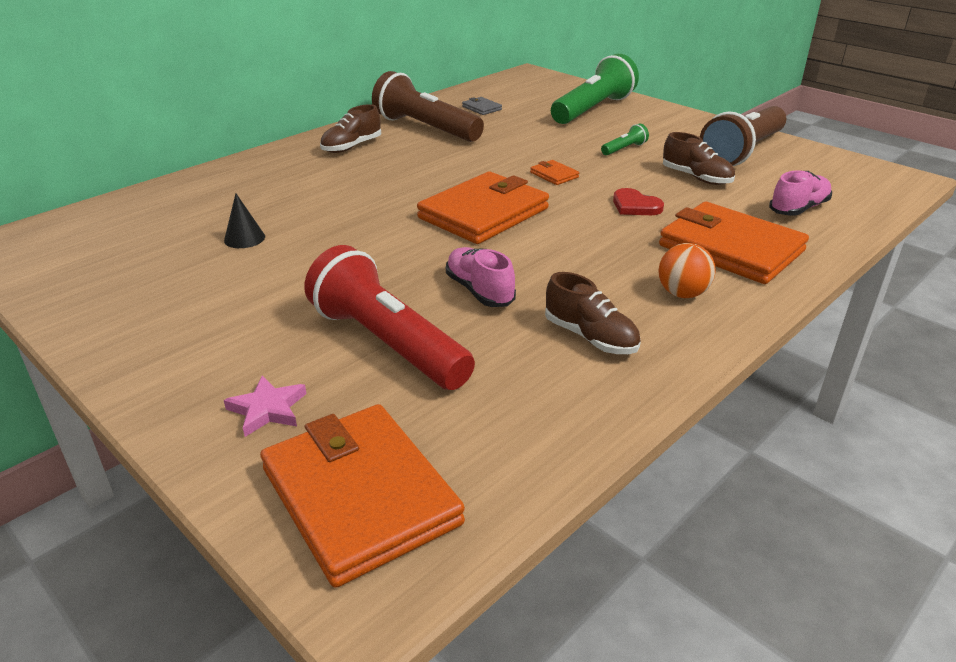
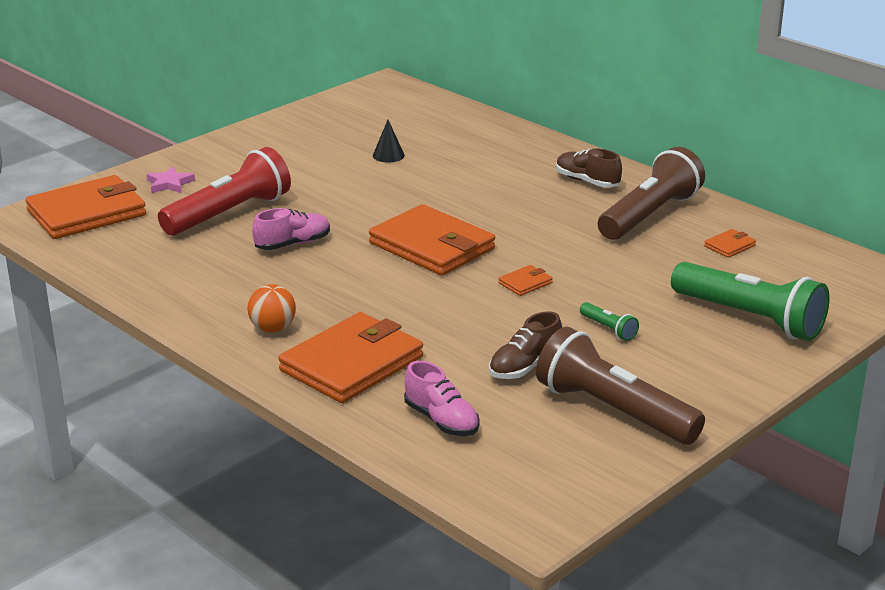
camera: 90 degrees right, 5 degrees down
grey wallet [462,97,502,115] -> orange wallet [704,229,756,258]
brown shoe [545,272,641,354] -> none
red heart [613,188,664,215] -> none

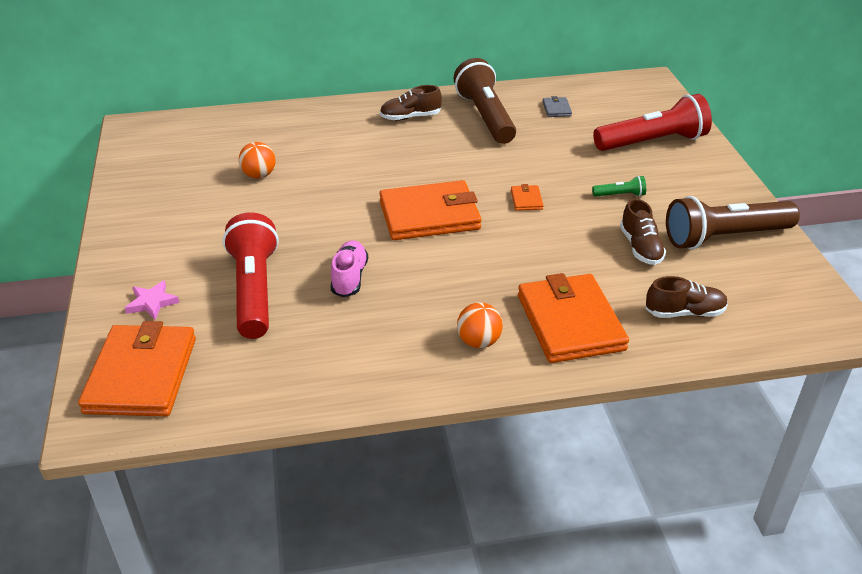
camera: 55 degrees left, 10 degrees up
black cone [373,120,405,162] -> orange ball [239,142,276,179]
pink shoe [404,361,480,436] -> brown shoe [646,276,728,318]
green flashlight [671,262,830,341] -> red flashlight [593,94,712,151]
orange wallet [704,229,756,258] -> grey wallet [543,96,572,117]

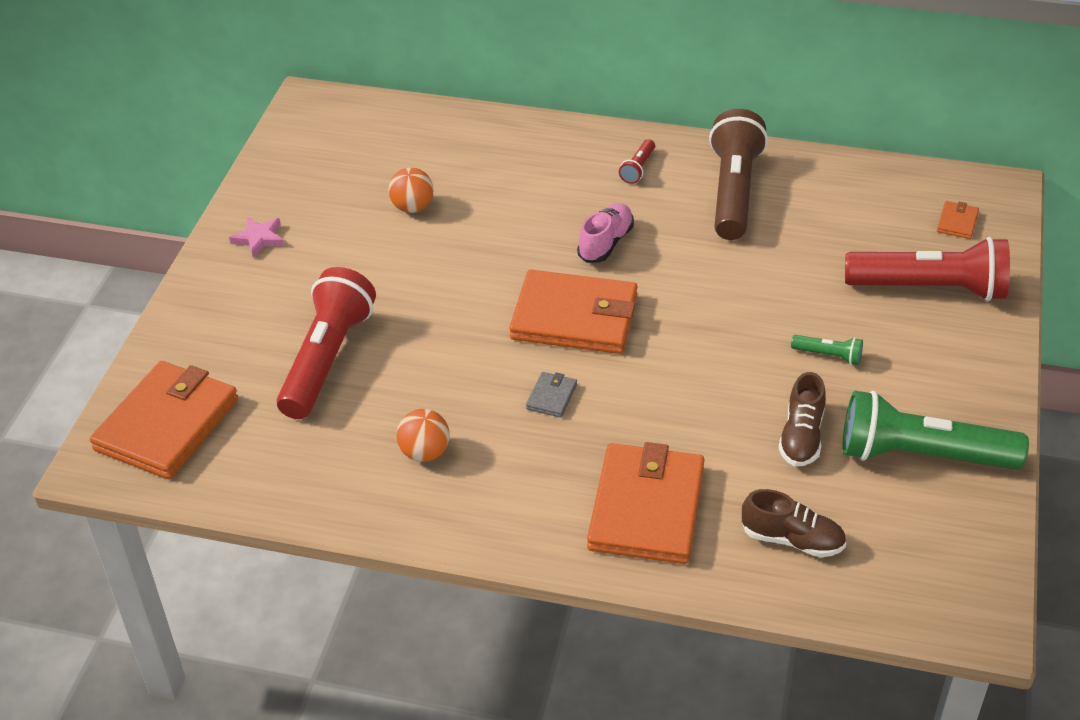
camera: 25 degrees right, 5 degrees up
pink star [125,280,180,320] -> pink star moved to [229,217,284,258]
pink shoe [331,240,368,298] -> pink shoe moved to [577,203,634,263]
brown shoe [380,85,442,121] -> red flashlight [619,139,655,184]
orange ball [457,303,503,348] -> orange ball moved to [396,409,450,462]
orange wallet [511,184,544,211] -> orange wallet moved to [937,201,979,239]
grey wallet [543,96,572,117] -> grey wallet moved to [526,372,577,418]
brown flashlight [666,196,800,249] -> green flashlight [843,390,1029,470]

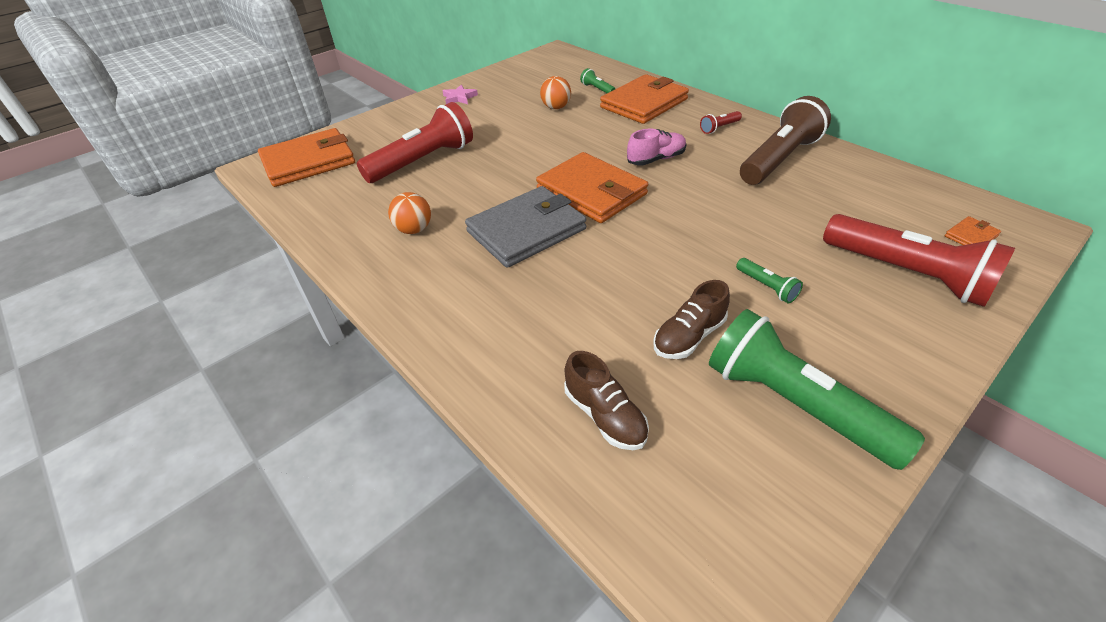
camera: 35 degrees right, 0 degrees up
grey wallet [526,372,577,418] -> grey wallet [465,186,586,268], size x2.44
orange wallet [587,442,705,564] -> orange wallet moved to [600,74,689,124]
none -> green flashlight [580,68,615,93]

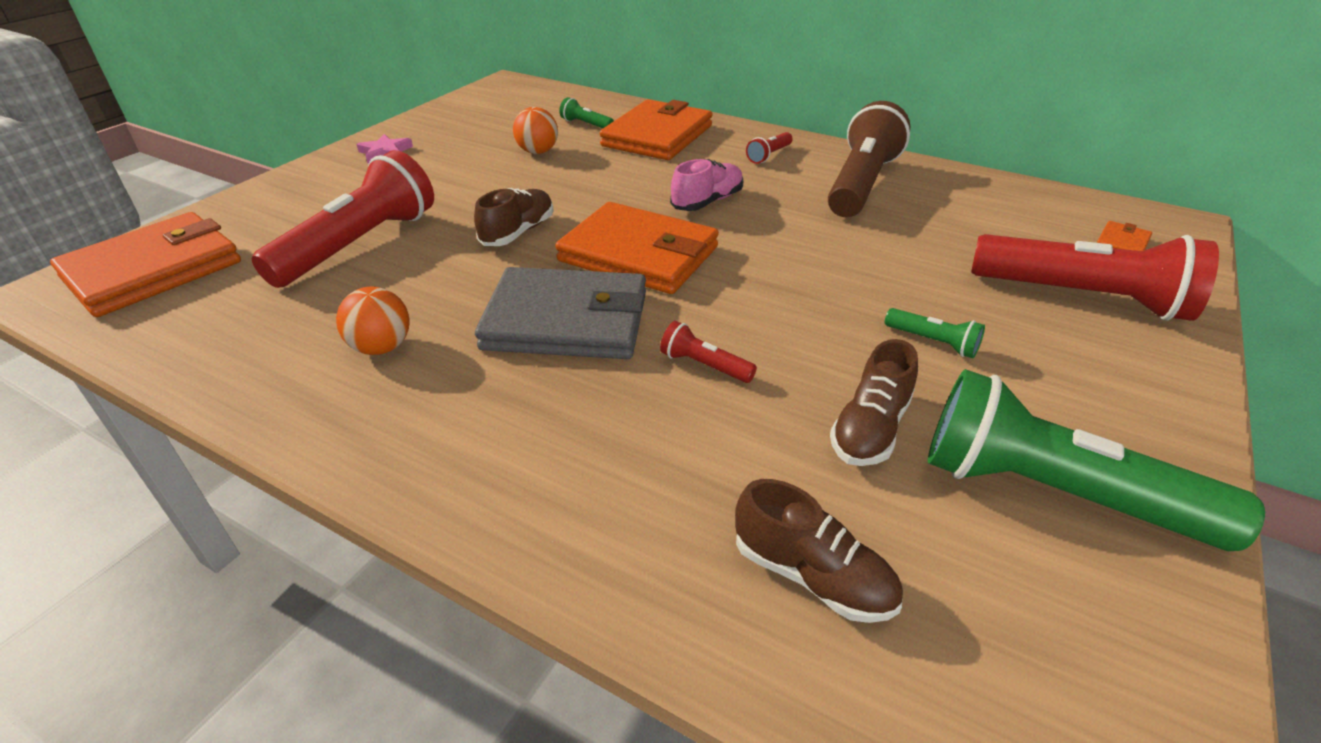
camera: 20 degrees left, 5 degrees down
grey wallet [465,186,586,268] -> grey wallet turned 60 degrees clockwise [475,267,646,359]
none -> brown shoe [474,188,554,246]
none -> red flashlight [660,321,757,383]

